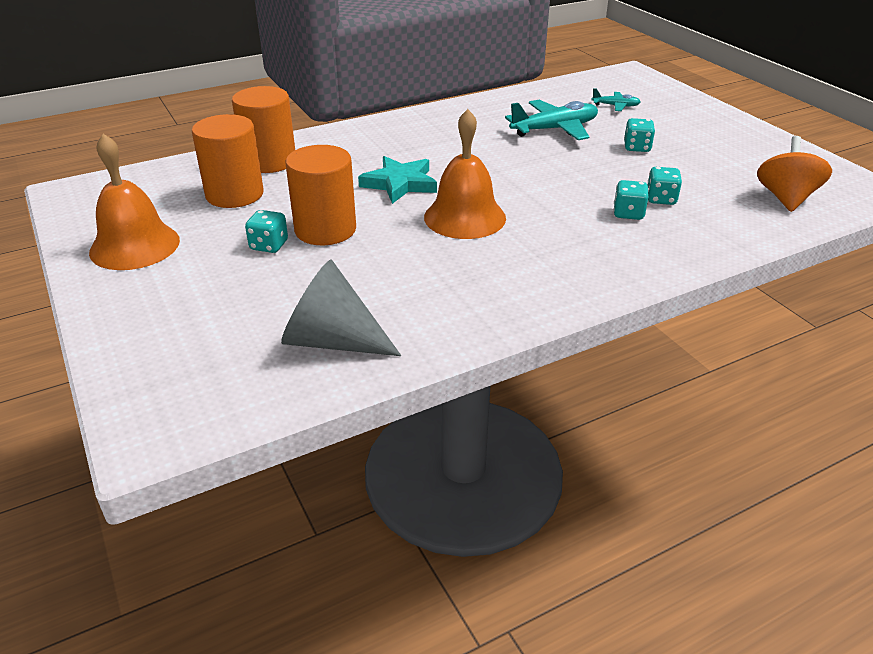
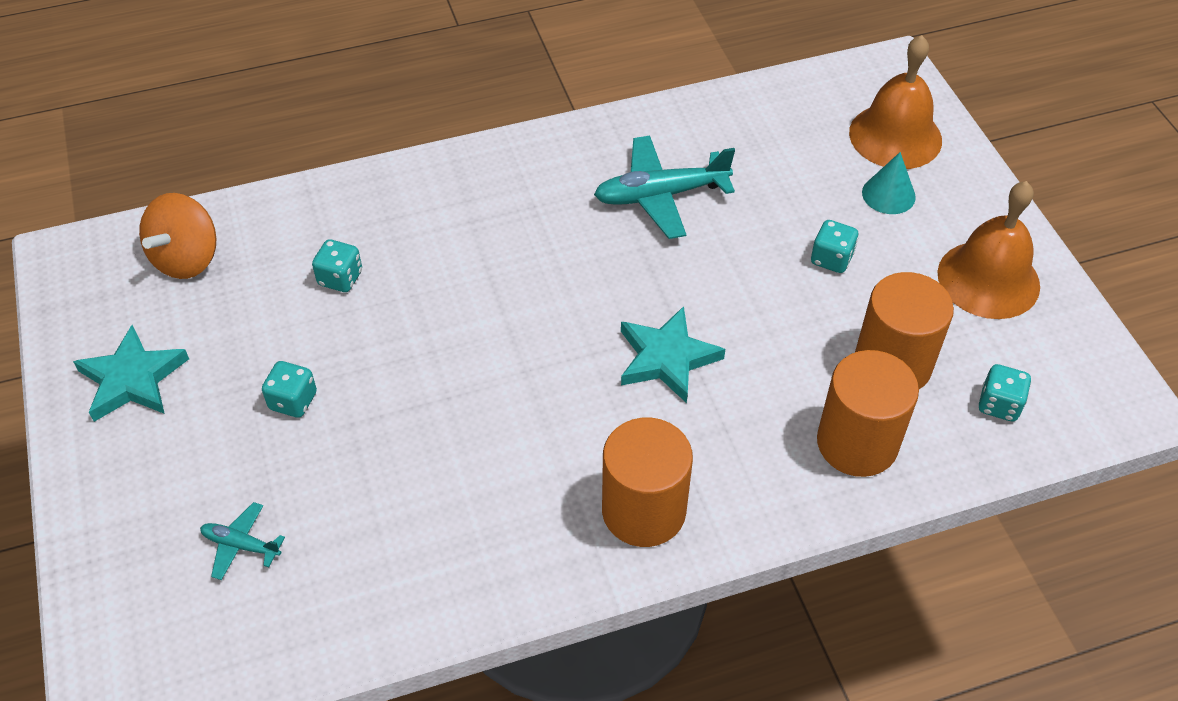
camera: 170 degrees left, 15 degrees up
grey cone [281,259,402,356] -> none
orange cylinder [286,145,356,245] -> orange cylinder moved to [602,418,693,547]
orange bell [424,109,506,239] -> orange bell moved to [849,35,942,169]
turquoise plane [505,100,598,140] -> turquoise plane moved to [594,135,735,239]
turquoise dice [613,180,649,220] -> turquoise dice moved to [979,364,1031,422]
none -> turquoise star [73,325,189,422]
none -> turquoise cone [862,152,916,214]

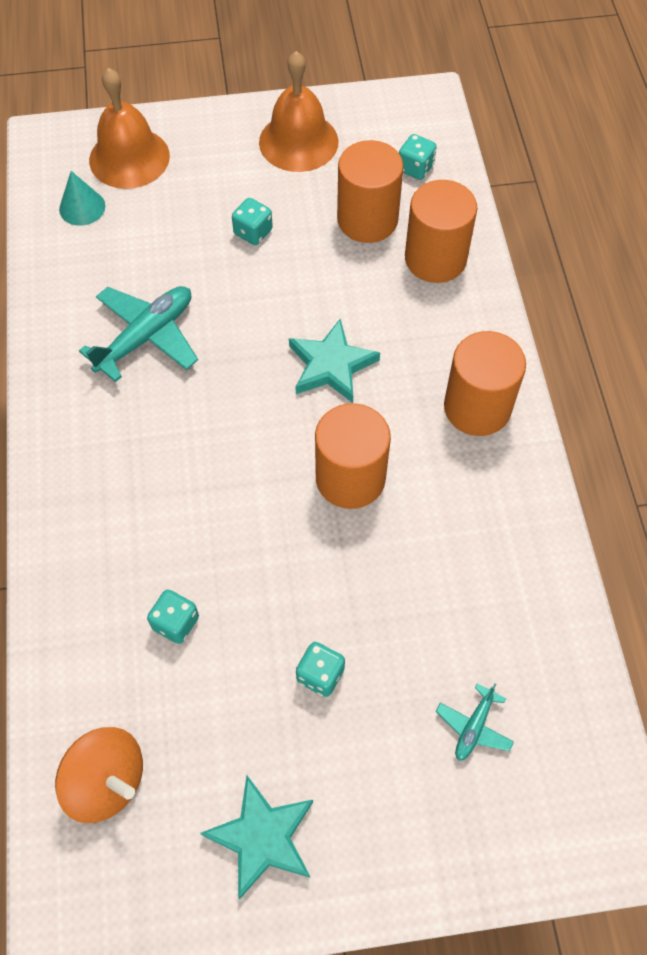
camera: 80 degrees left, 10 degrees up
turquoise plane [594,135,735,239] -> turquoise plane turned 135 degrees counterclockwise [79,286,198,382]
turquoise cone [862,152,916,214] -> turquoise cone moved to [59,171,105,226]
none -> orange cylinder [315,403,391,509]

